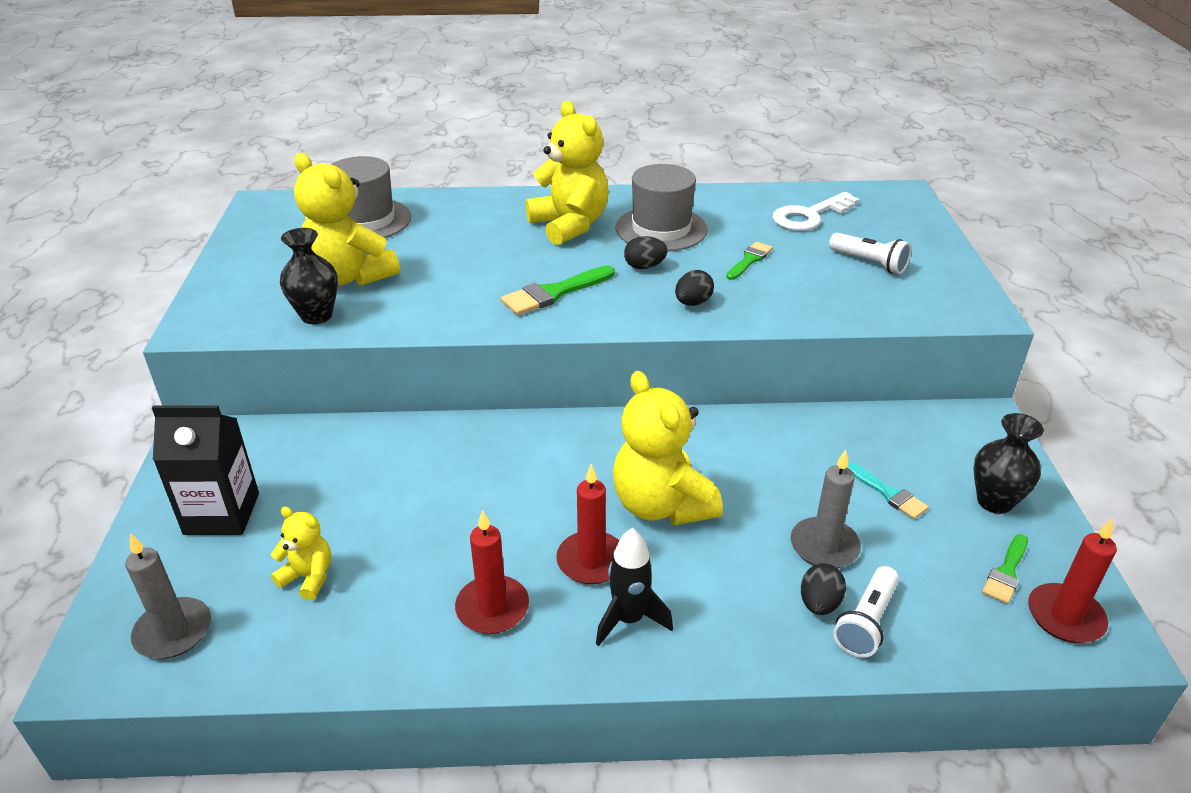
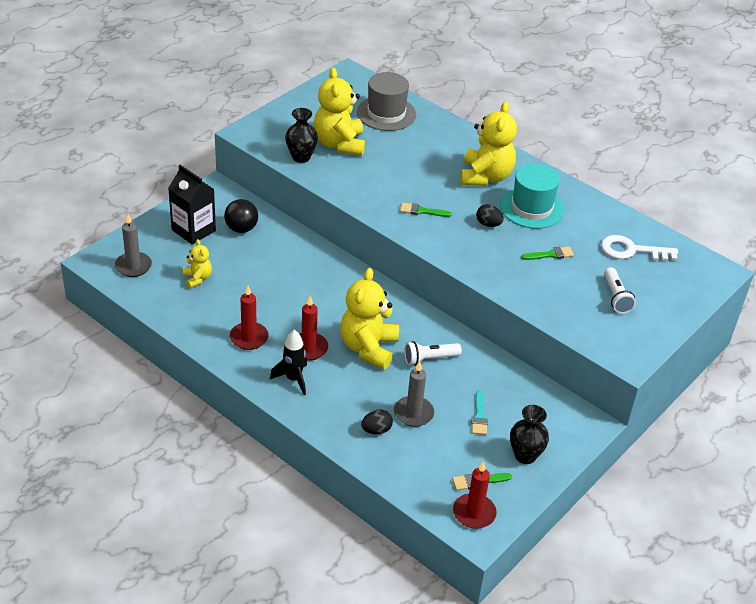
camera: 40 degrees right, 5 degrees up
green brush [501,265,615,315] -> green brush [400,203,452,217], size x0.64
grey hat [616,164,708,252] -> turquoise hat [500,164,564,229]
black egg [675,270,714,306] -> none
white flashlight [833,566,899,657] -> white flashlight moved to [404,341,462,366]
none -> black ball [224,199,258,233]

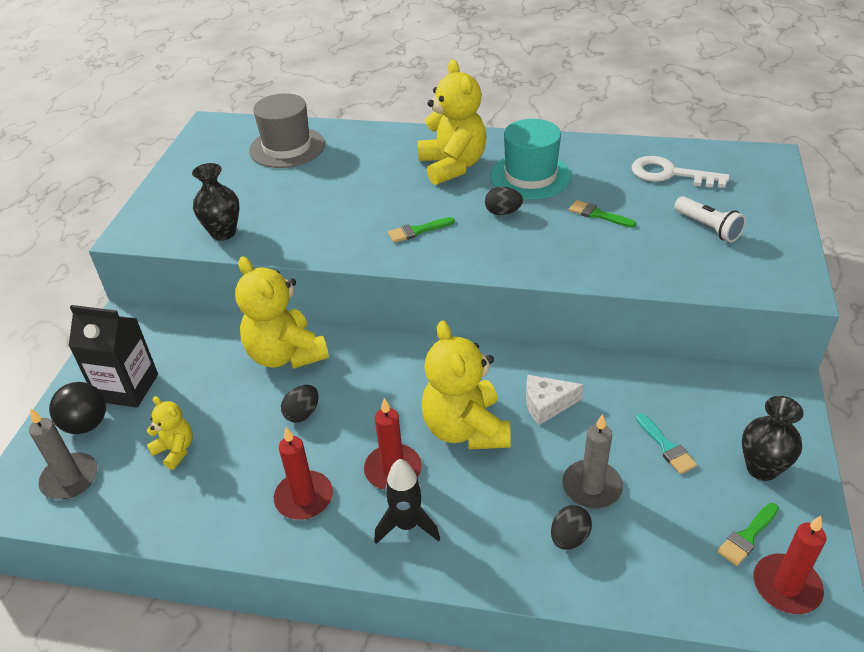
camera: 25 degrees left, 0 degrees up
black ball [224,199,258,233] -> black ball moved to [49,382,106,434]
yellow teddy bear [314,68,365,156] -> yellow teddy bear moved to [235,256,329,369]
white flashlight [404,341,462,366] -> white cheese [526,375,584,425]
green brush [521,246,574,260] -> green brush turned 105 degrees counterclockwise [569,200,636,228]
white key [601,235,678,261] -> white key turned 45 degrees clockwise [632,156,730,188]
none -> black egg [281,385,318,423]

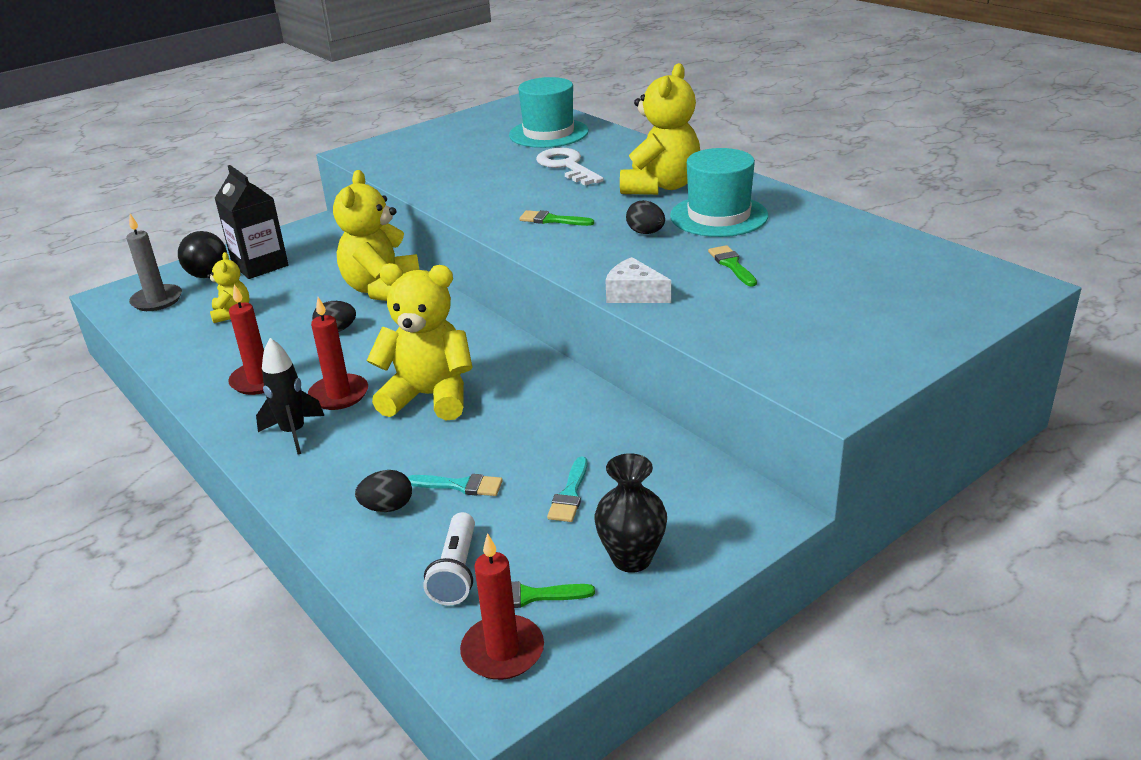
camera: 40 degrees right, 10 degrees down
black vase [192,163,240,241] -> none
grey hat [249,93,325,168] -> turquoise hat [509,77,589,148]
yellow teddy bear [421,321,511,449] -> yellow teddy bear turned 75 degrees clockwise [366,263,473,420]
white cheese [526,375,584,425] -> white cheese moved to [605,257,671,303]
grey candle [562,414,623,509] -> turquoise brush [408,474,503,496]
white key [632,156,730,188] -> white key moved to [536,148,604,186]
white flashlight [674,196,746,242] -> white flashlight moved to [423,512,475,605]

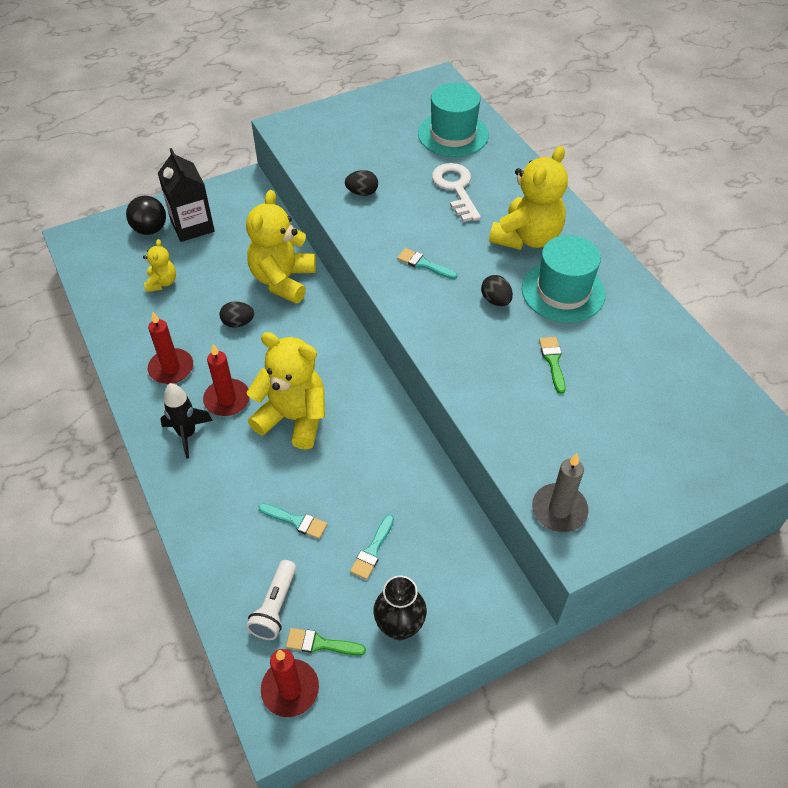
camera: 10 degrees right, 20 degrees up
grey candle [126,214,182,311] -> grey candle moved to [532,453,589,532]
black egg [355,470,412,512] -> black egg moved to [345,170,378,196]
green brush [519,210,594,226] -> turquoise brush [397,248,457,279]
white cheese [605,257,671,303] -> none

